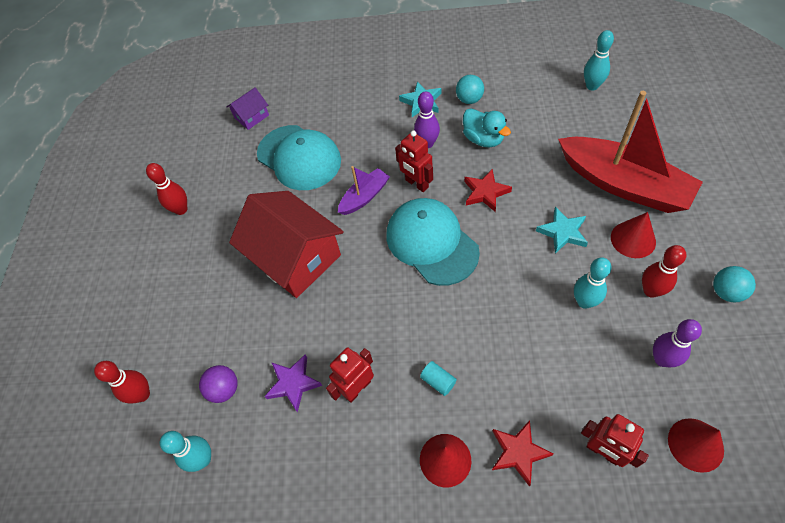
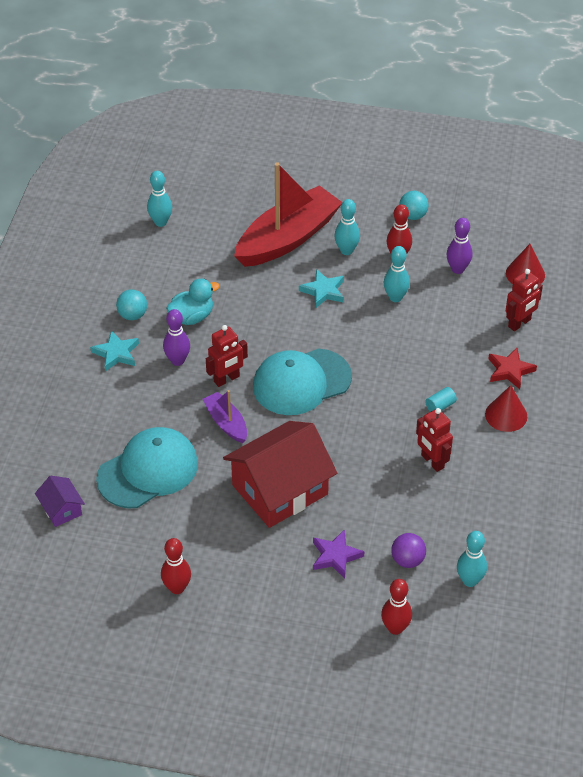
camera: 85 degrees left, 10 degrees down
purple star [264,355,323,412] -> purple star moved to [313,530,364,579]
red star [464,169,512,212] -> none
red cone [611,212,656,258] -> turquoise bowling pin [334,199,360,255]

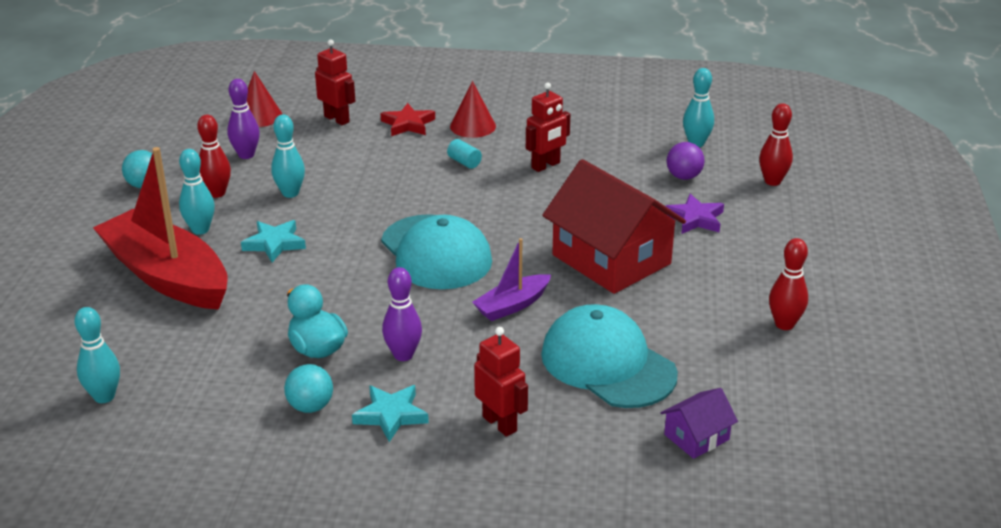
camera: 95 degrees left, 15 degrees down
red robot [206,325,248,387] -> red robot moved to [474,327,528,437]

